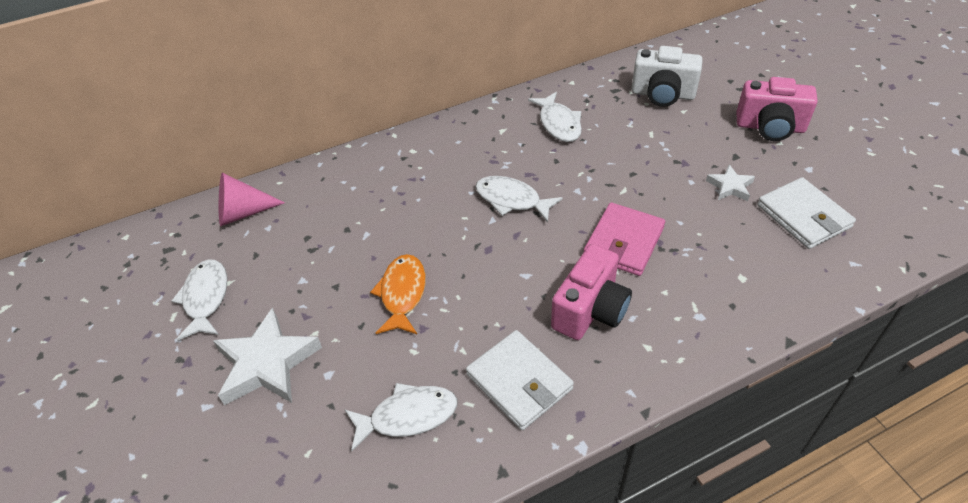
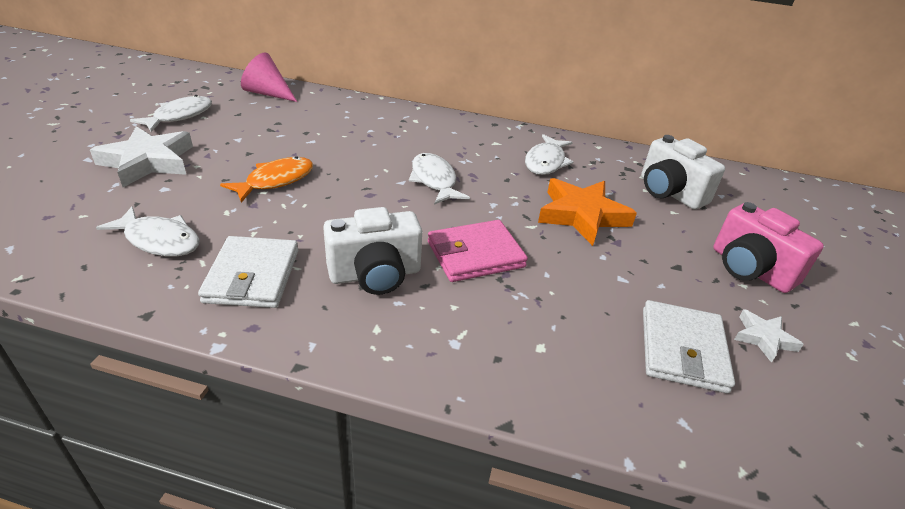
camera: 35 degrees right, 10 degrees down
pink camera [551,244,632,340] -> white camera [323,207,422,295]
white star [706,165,755,201] -> white star moved to [734,309,804,363]
none -> orange star [538,178,637,246]

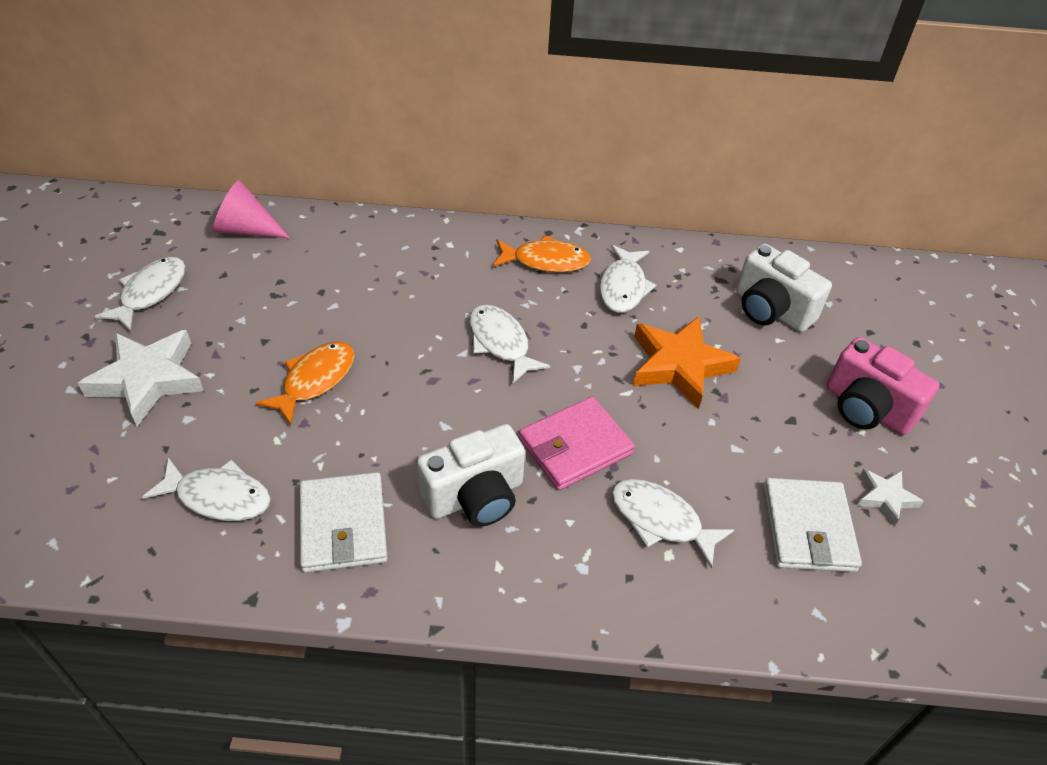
camera: 10 degrees left, 10 degrees up
none -> orange fish [493,235,591,272]
none -> white fish [612,479,734,569]

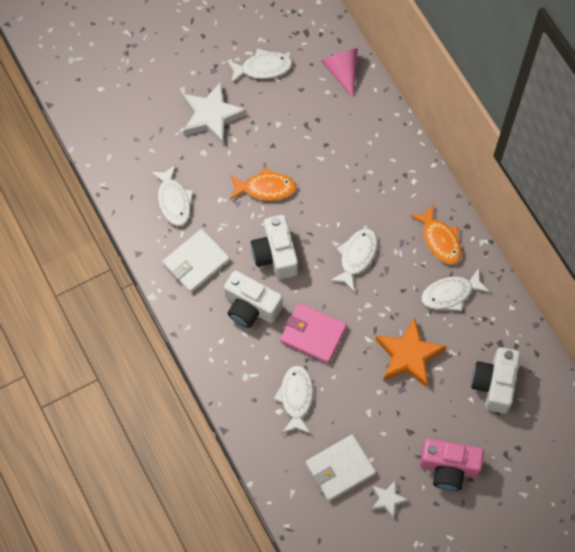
camera: 60 degrees right, 20 degrees up
pink camera [827,337,939,435] -> pink camera turned 90 degrees counterclockwise [420,439,484,491]
none -> white camera [251,215,298,279]

